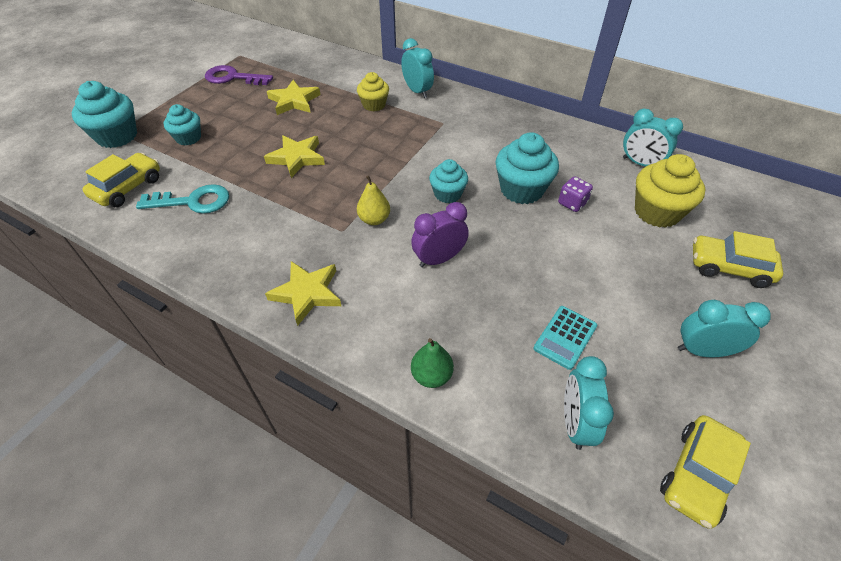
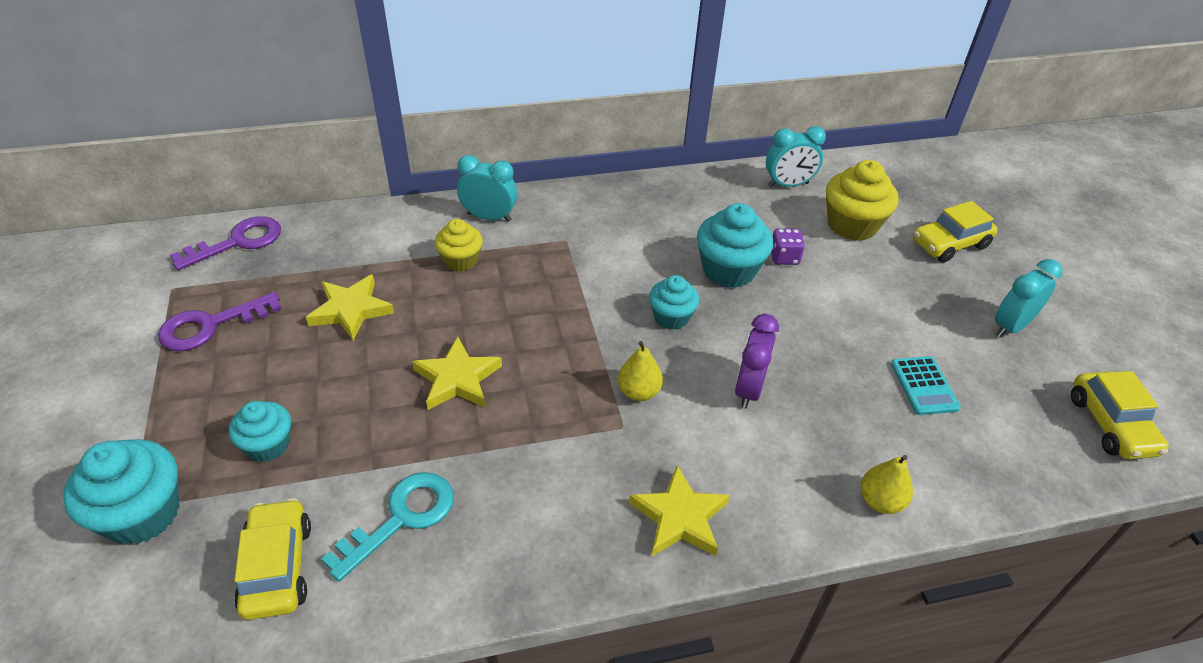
camera: 45 degrees left, 5 degrees down
green pear [411,338,454,388] -> yellow pear [861,455,913,514]
turquoise clock [564,356,614,450] -> none
none -> purple key [170,216,281,270]

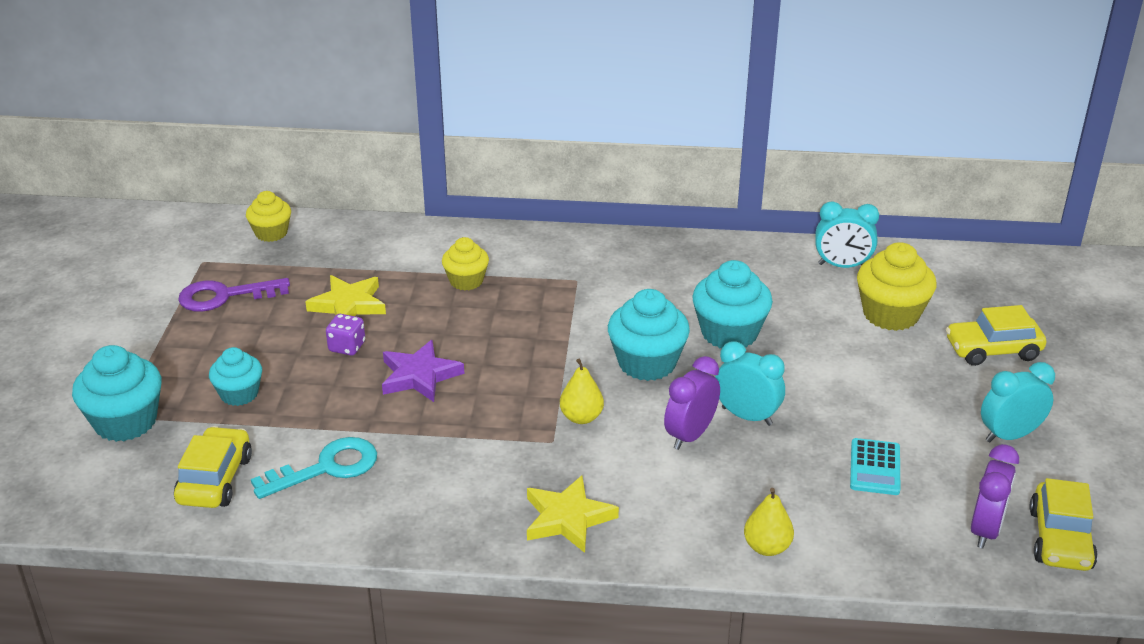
camera: 20 degrees right, 10 degrees down
purple key [170,216,281,270] -> yellow cupcake [246,191,291,242]
yellow star [412,337,502,410] -> purple star [382,340,464,402]
turquoise clock [457,155,517,222] -> turquoise clock moved to [715,341,785,426]
turquoise cupcake [649,275,699,330] -> turquoise cupcake [608,289,690,381], size x1.59
purple dice [771,228,805,265] -> purple dice moved to [326,314,365,355]
none -> purple clock [971,444,1019,548]

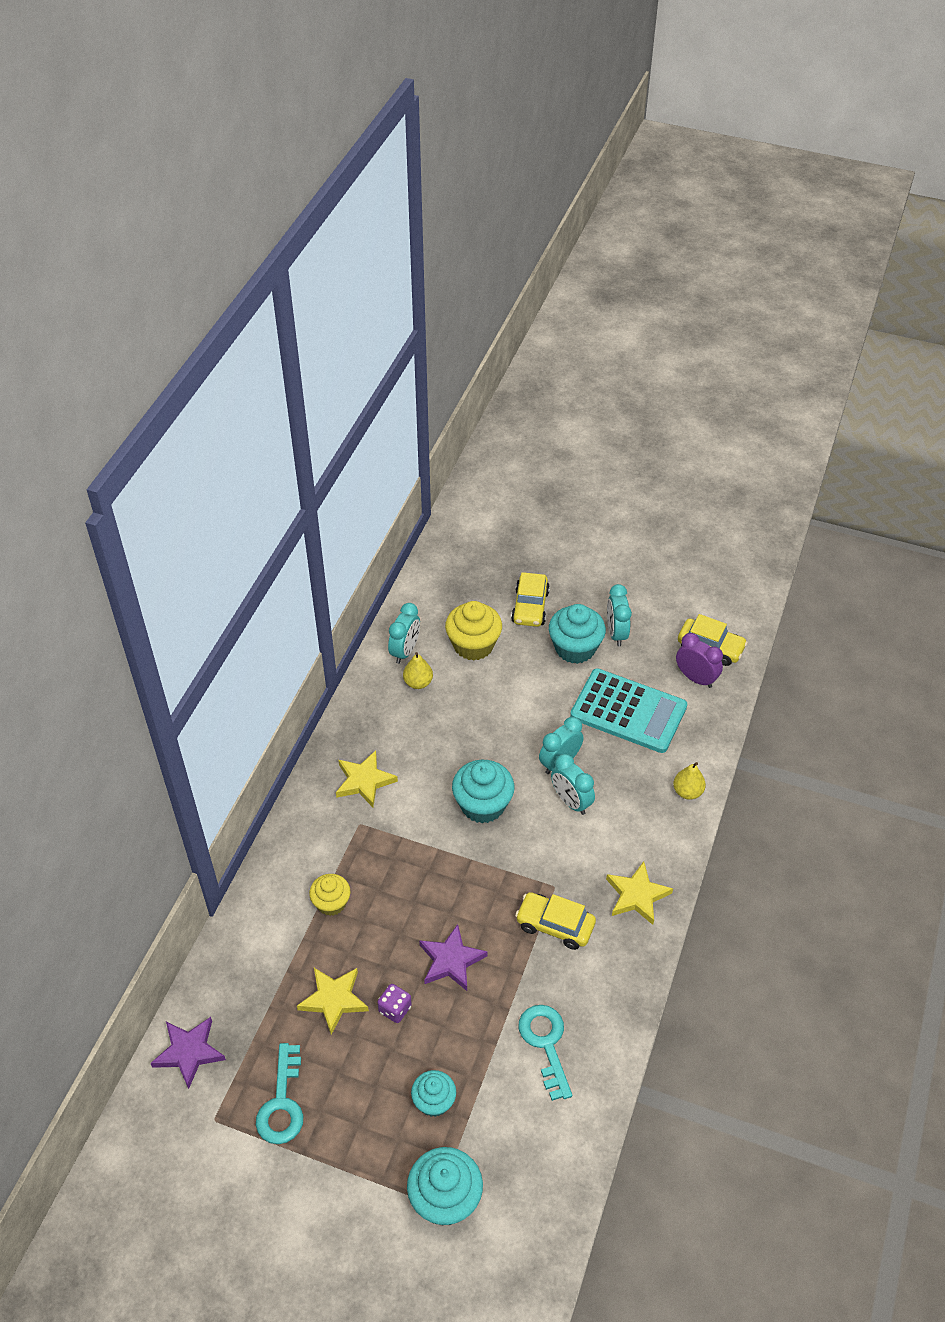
camera: 75 degrees left, 15 degrees up
yellow car [174,426,252,508] -> yellow car moved to [515,892,596,950]
purple key [178,278,290,312] -> turquoise key [256,1043,303,1144]
yellow cupcake [246,191,291,242] -> purple star [150,1017,226,1089]
yellow pear [560,359,604,424] -> yellow pear moved to [403,652,433,689]
purple clock [664,356,720,450] -> turquoise clock [551,754,595,815]
turquoise cupcake [692,260,773,348] -> turquoise cupcake moved to [549,604,606,664]
turquoise calculator [850,438,900,495] -> turquoise calculator [570,668,687,753], size x2.11
none -> yellow star [336,750,398,807]

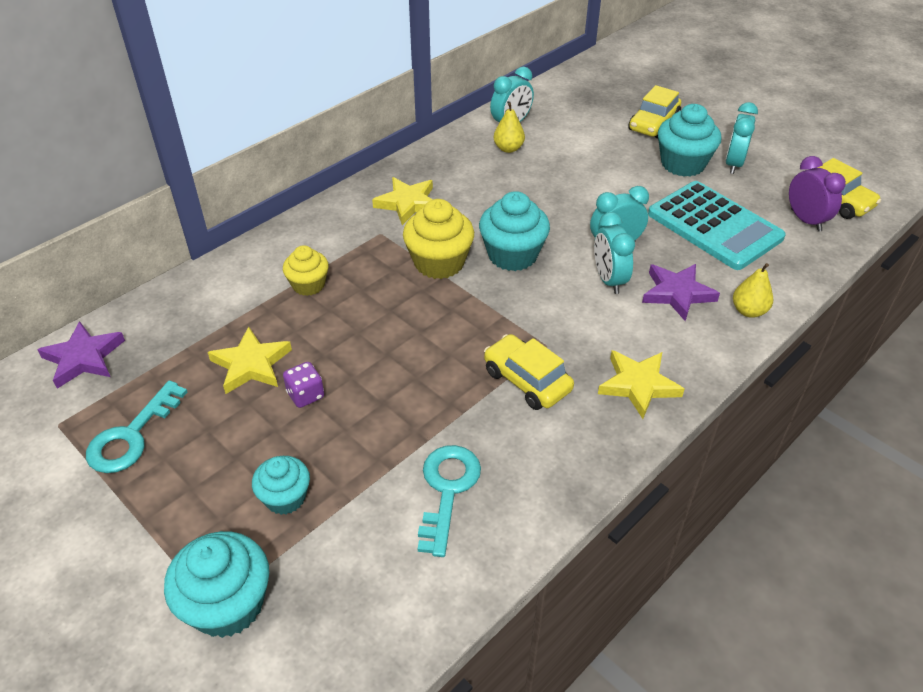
camera: 25 degrees right, 5 degrees down
purple star [419,924,488,991] -> purple star moved to [642,264,720,321]
yellow cupcake [445,601,502,661] -> yellow cupcake moved to [403,199,474,279]

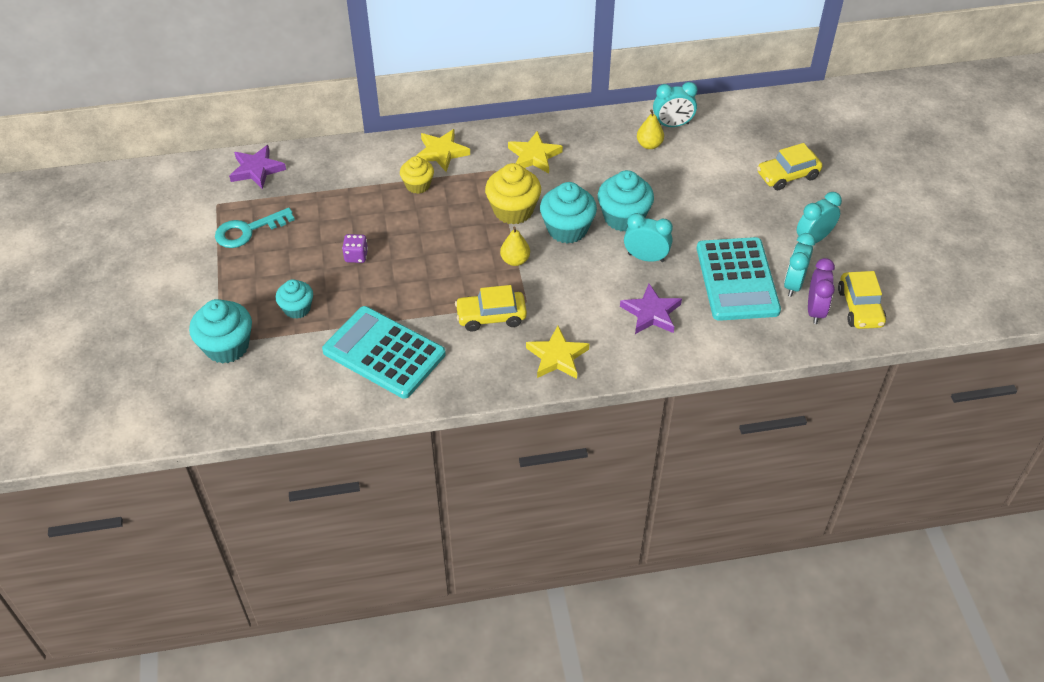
camera: 35 degrees right, 5 degrees up
yellow star [208,327,292,394] -> yellow star moved to [416,129,470,172]
turquoise key [418,445,481,557] -> turquoise calculator [322,306,446,399]
yellow car [484,334,574,410] -> yellow car turned 90 degrees counterclockwise [455,285,527,331]
turquoise clock [594,212,635,294] -> turquoise clock moved to [784,233,815,297]
turquoise cupcake [658,104,721,177] -> turquoise cupcake moved to [598,170,654,232]
yellow pear [733,263,773,318] -> yellow pear moved to [500,226,530,266]

